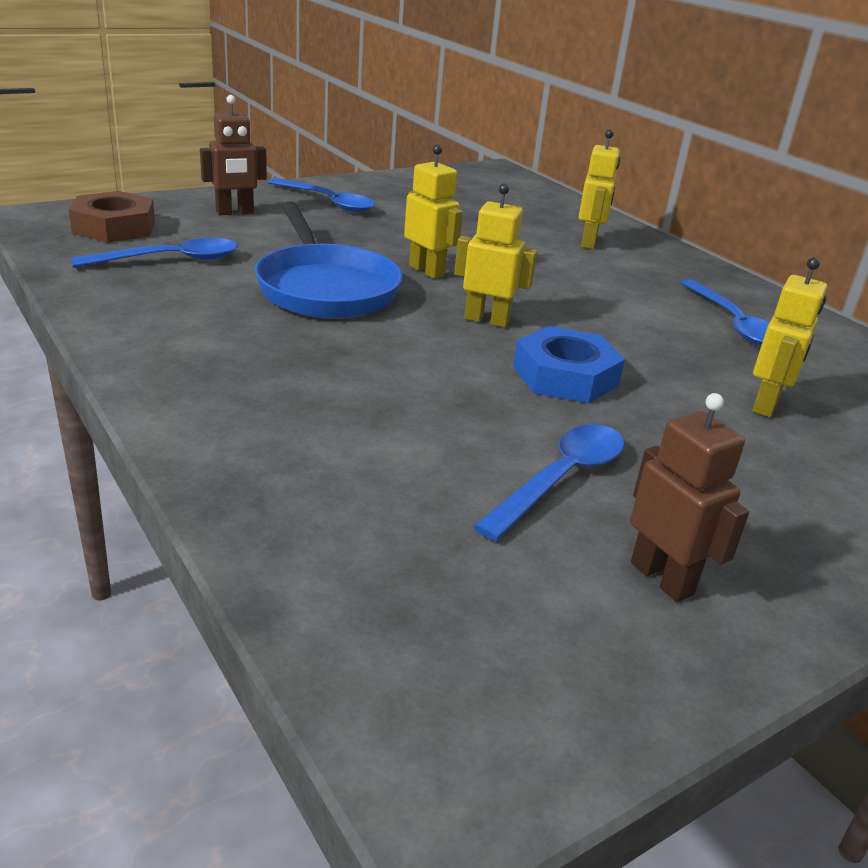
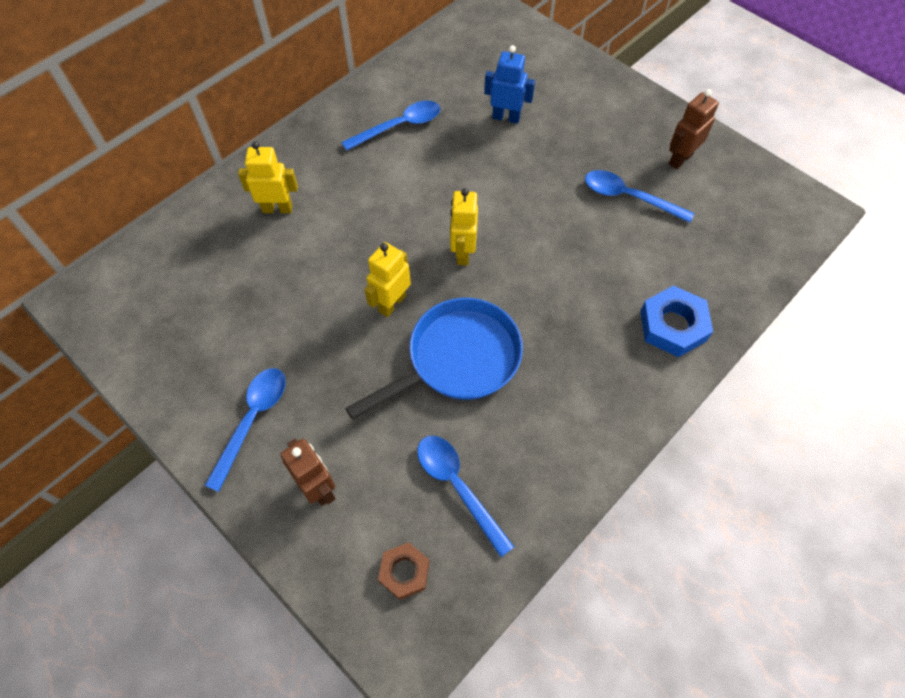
camera: 100 degrees left, 30 degrees up
brown nut [69,191,155,243] -> brown nut [378,542,430,600], size x0.64
blue nut [513,326,625,404] -> blue nut moved to [640,285,713,357]
yellow robot [752,257,827,417] -> blue robot [484,45,535,124]

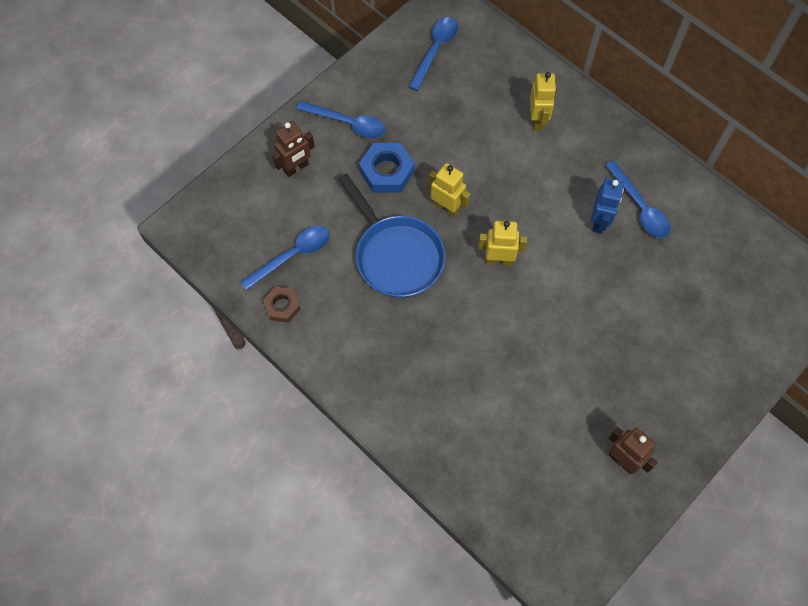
camera: 90 degrees right, 5 degrees up
brown nut [378,542,430,600] -> brown nut moved to [263,287,301,323]
blue robot [484,45,535,124] -> blue robot moved to [591,178,624,234]
blue spoon [585,170,694,223] -> blue spoon moved to [408,17,458,91]
blue nut [640,285,713,357] -> blue nut moved to [359,143,415,193]

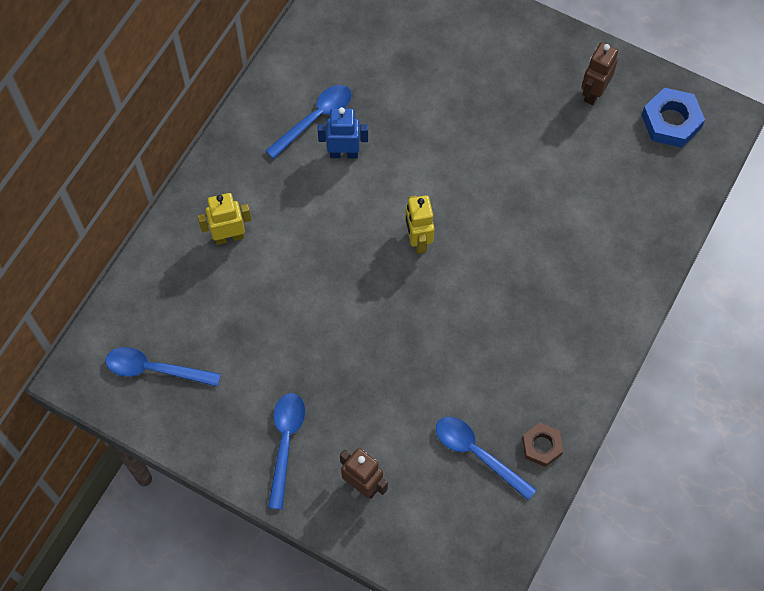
camera: 105 degrees left, 0 degrees up
blue pan [338,173,445,298] -> none
blue nut [359,143,415,193] -> blue nut moved to [642,88,705,148]
yellow robot [429,163,471,218] -> none

